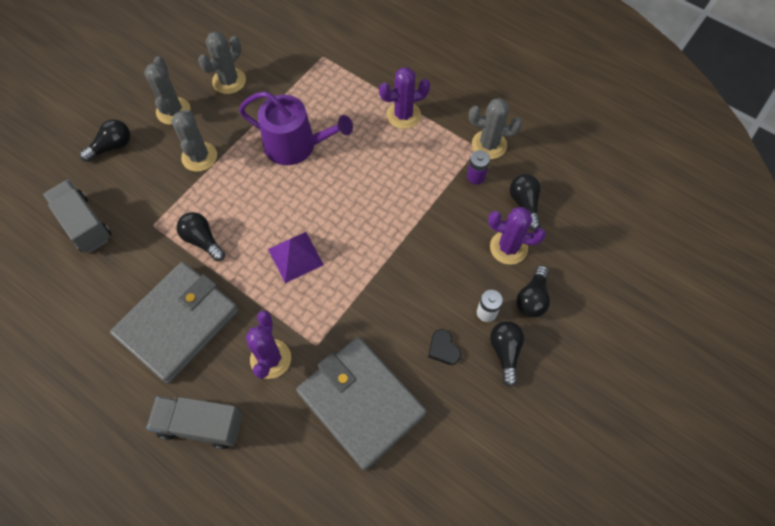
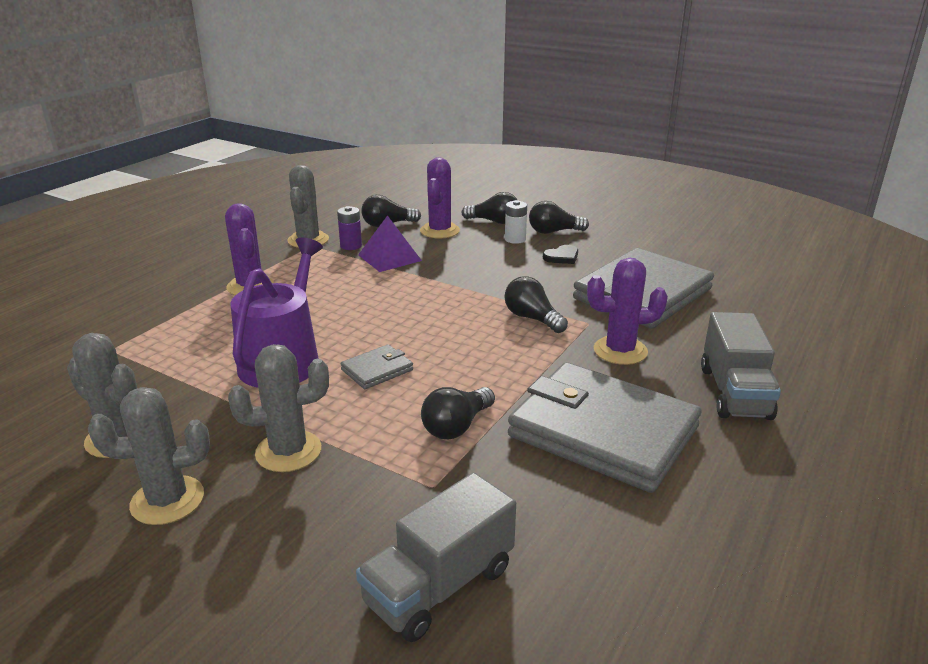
camera: 95 degrees left, 35 degrees down
black light bulb [80,119,130,162] -> black light bulb moved to [504,276,568,333]
purple pyramid [268,232,324,283] -> purple pyramid moved to [358,215,422,272]
none -> grey wallet [341,344,413,389]

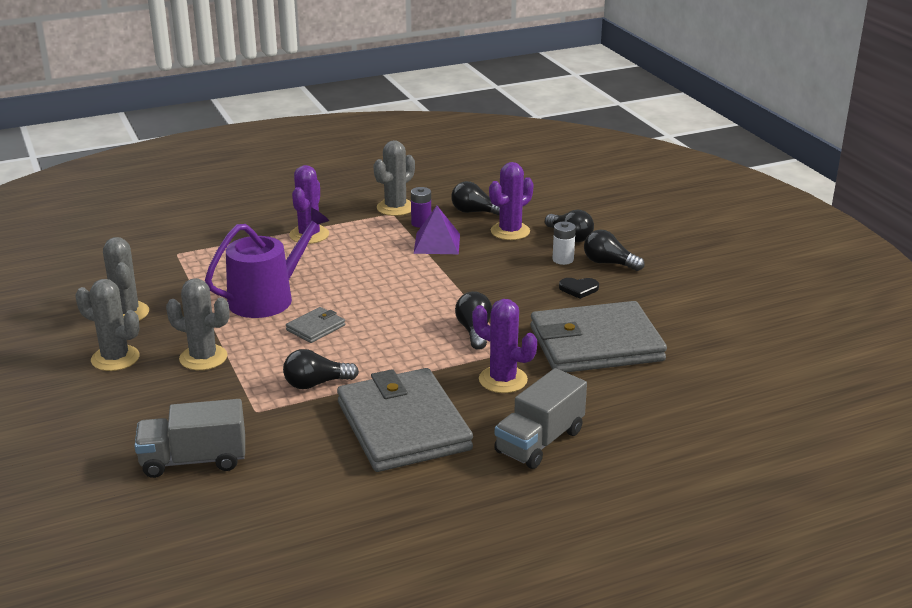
camera: 35 degrees right, 0 degrees up
grey wallet [341,344,413,389] -> grey wallet turned 45 degrees counterclockwise [286,307,345,343]

